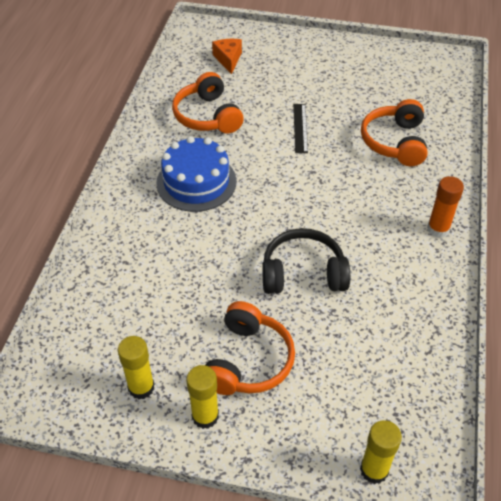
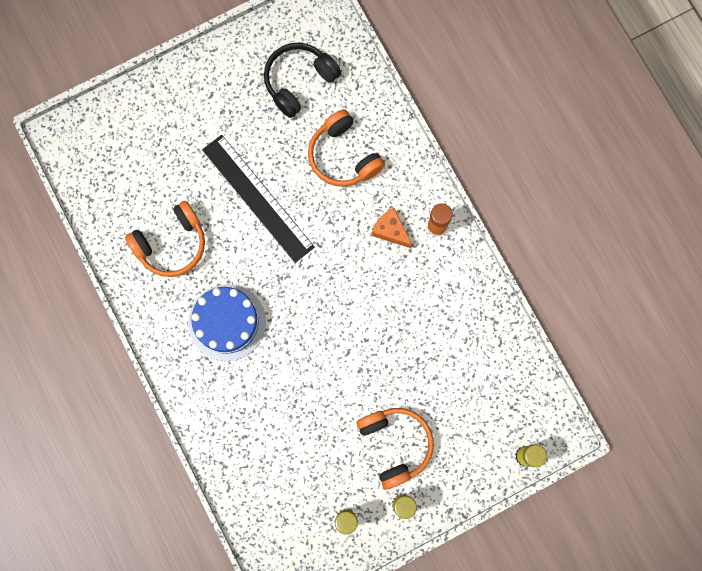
camera: 40 degrees left, 30 degrees up
orange headphones [172,72,244,133] -> orange headphones turned 60 degrees counterclockwise [125,201,205,277]
orange cheese [212,39,242,74] -> orange cheese moved to [371,208,412,248]
black headphones [262,228,350,294] -> black headphones moved to [264,42,341,118]
black ruler [293,104,308,153] -> black ruler [202,135,315,263], size x2.00

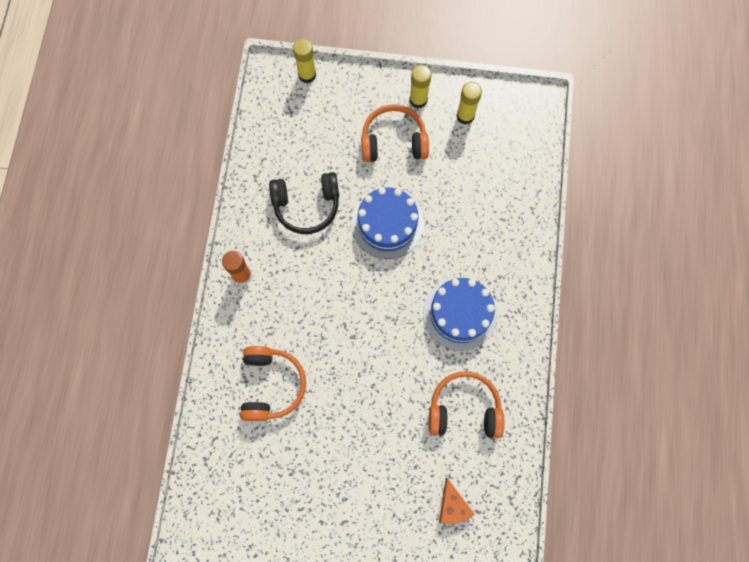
camera: 145 degrees left, 5 degrees down
black ruler [202,135,315,263] -> none
black headphones [264,42,341,118] -> black headphones moved to [269,172,339,234]
orange headphones [357,408,434,490] -> orange headphones turned 75 degrees clockwise [361,104,429,162]
orange cheese [371,208,412,248] -> orange cheese moved to [439,478,475,524]
none -> blue cake [352,187,424,259]

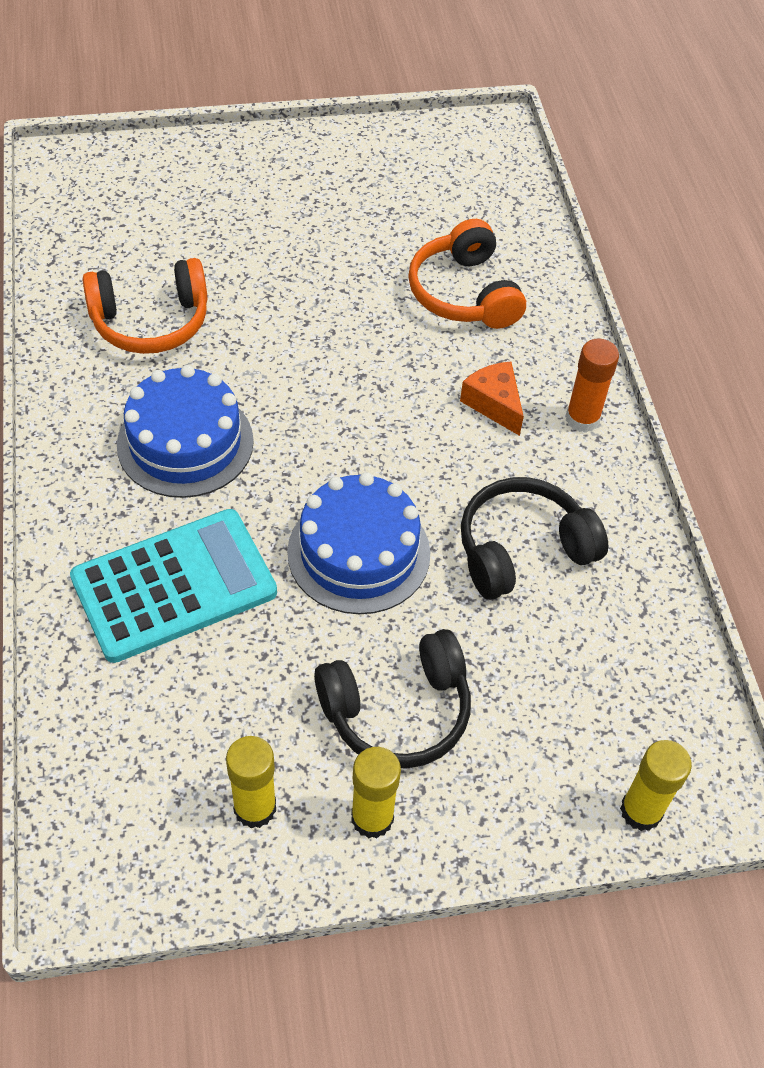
camera: 160 degrees right, 20 degrees down
orange headphones [361,104,429,162] -> black headphones [314,629,471,769]
orange cheese [439,478,475,524] -> orange cheese moved to [460,361,524,436]
none -> turquoise calculator [70,509,277,663]

